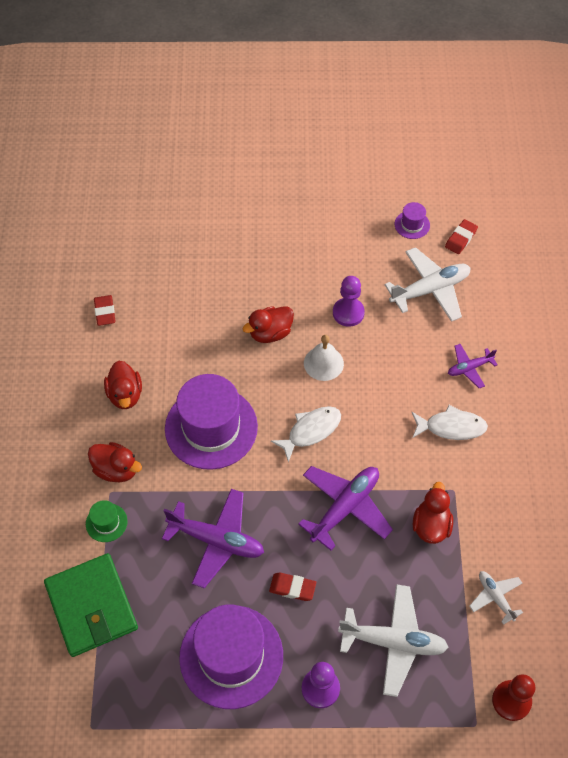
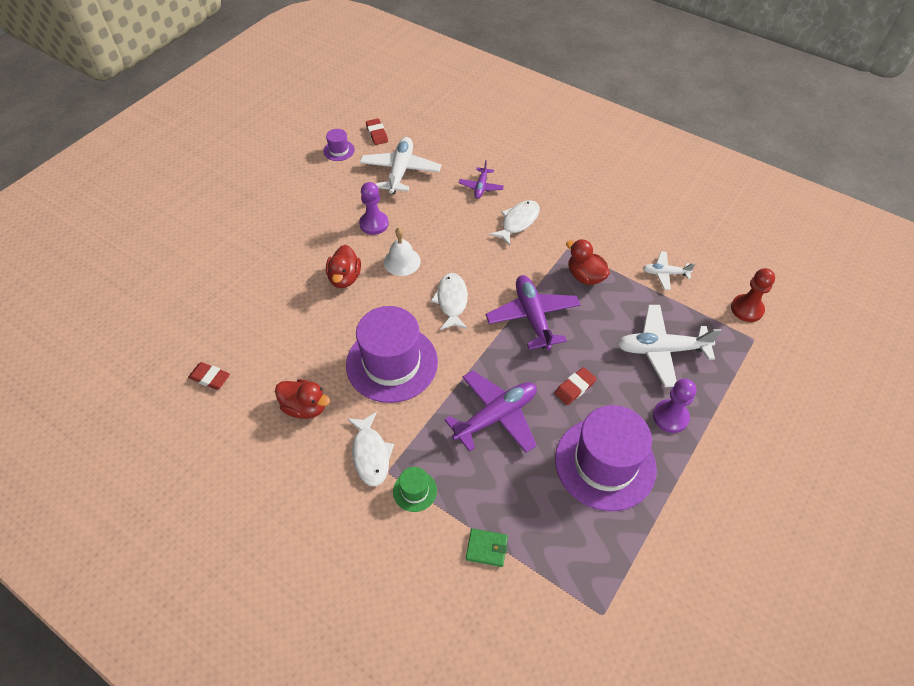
camera: 55 degrees left, 5 degrees down
green wallet [44,553,138,657] -> green wallet [466,528,508,567], size x0.42
red duck [88,442,142,482] -> white fish [347,412,394,486]
white plane [338,584,449,697] -> white plane turned 135 degrees counterclockwise [617,305,721,387]

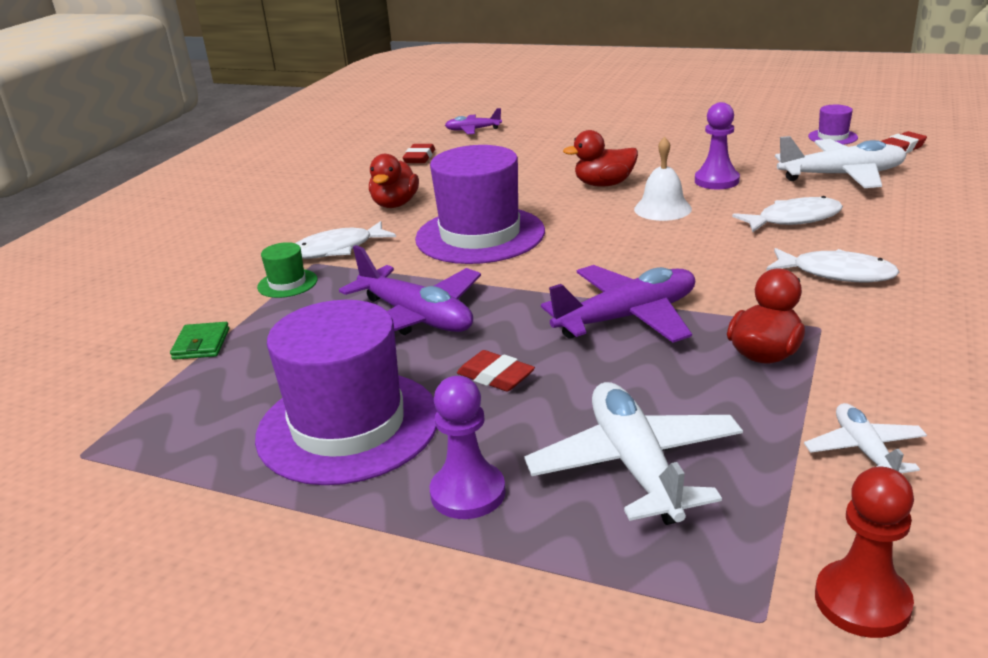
camera: 80 degrees right, 25 degrees down
white fish [431,273,468,330] -> white fish moved to [732,196,843,232]
purple plane [459,160,504,199] -> purple plane moved to [445,108,502,134]

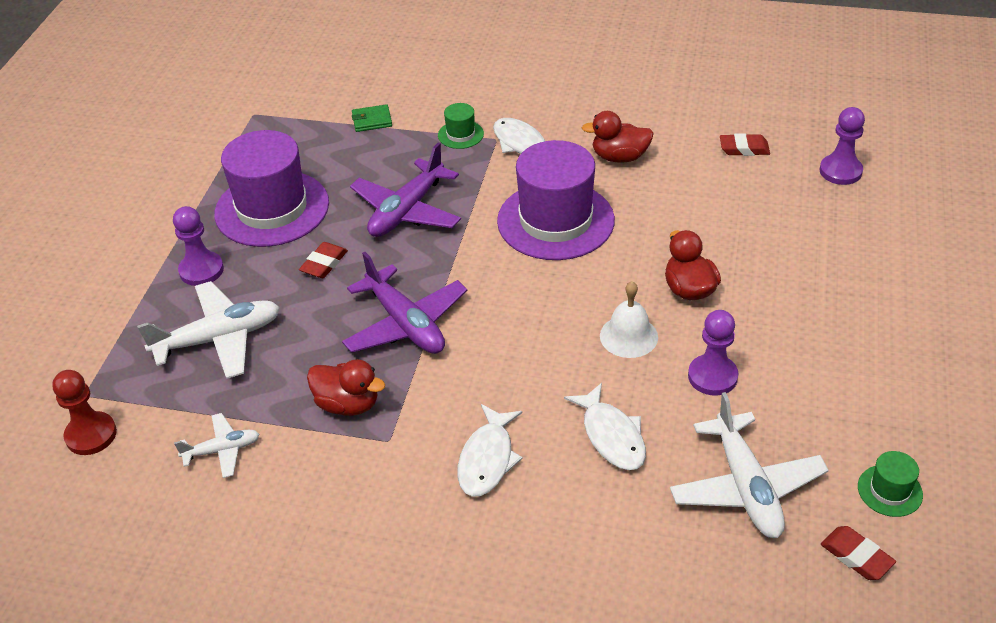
camera: 80 degrees right, 15 degrees up
purple plane [445,108,502,134] -> purple pawn [820,107,865,185]
purple hat [808,105,858,145] -> green hat [858,451,923,517]

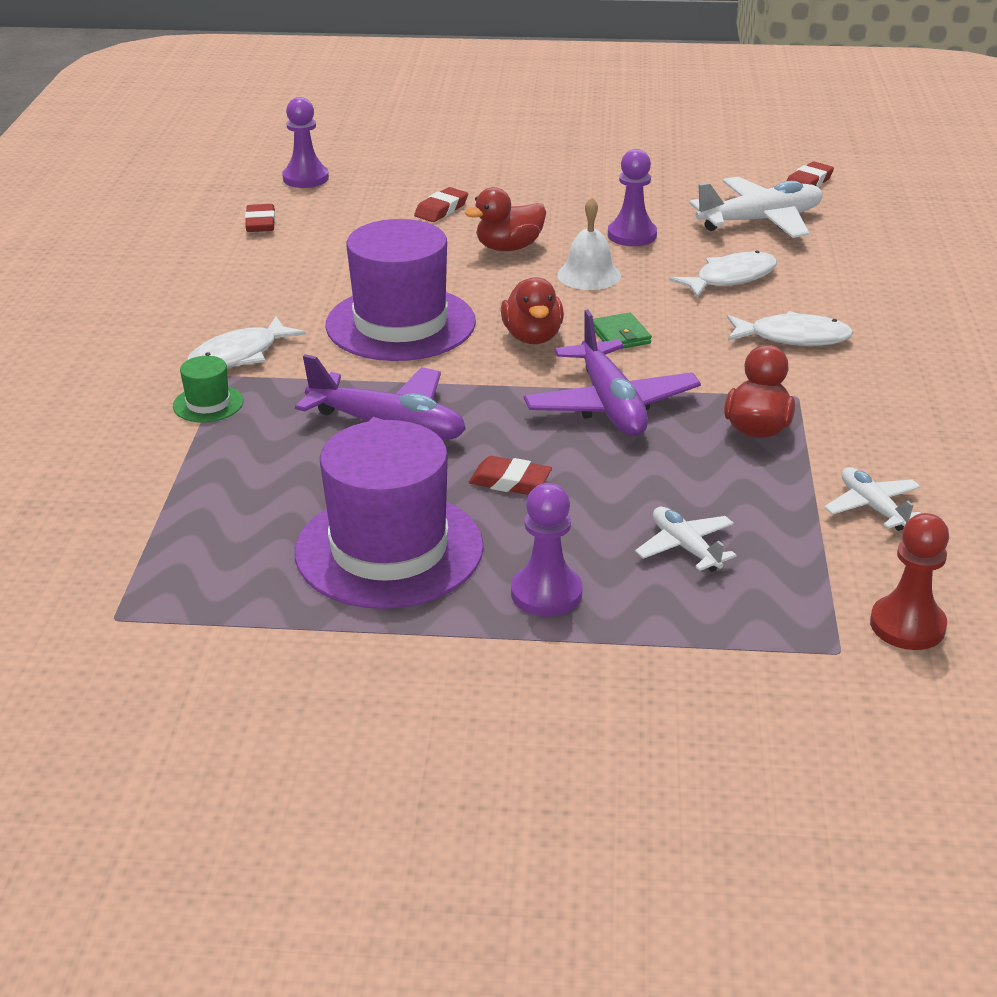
camera: 100 degrees left, 10 degrees down
white plane [137,281,280,379] -> white plane [635,507,737,572], size x0.55
purple plane [342,252,467,354] -> purple plane turned 120 degrees clockwise [524,309,701,436]
green wallet [352,104,392,132] -> green wallet moved to [593,312,652,349]
red duck [582,111,654,163] -> red duck moved to [501,277,564,344]
green hat [858,451,923,517] -> none
none -> red eraser [414,187,468,222]

